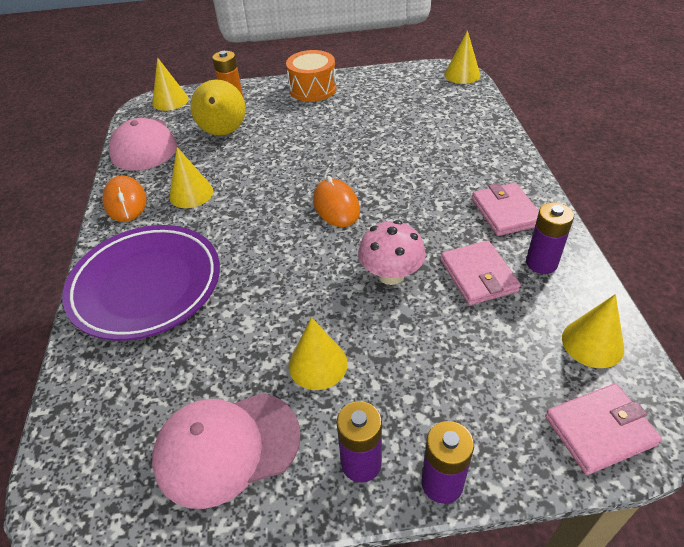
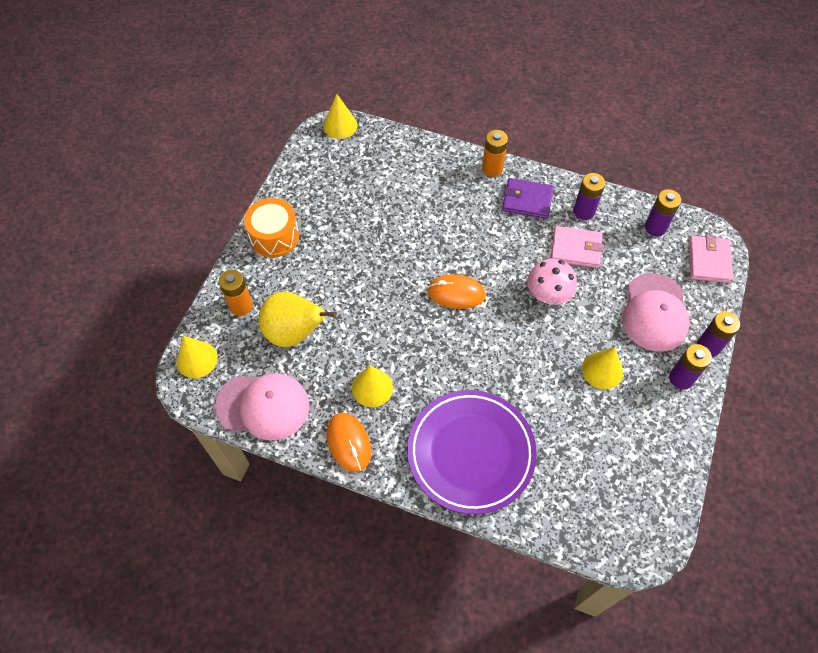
camera: 65 degrees left, 15 degrees up
orange mouse [102,175,147,222] -> orange mouse turned 60 degrees clockwise [327,413,371,472]
pink cap [152,393,301,509] -> pink cap moved to [622,273,690,352]
pink wallet [472,183,539,236] -> purple wallet [502,178,554,219]
yellow cone [562,294,624,368] -> purple battery [645,189,681,236]
none -> orange battery [482,130,508,177]

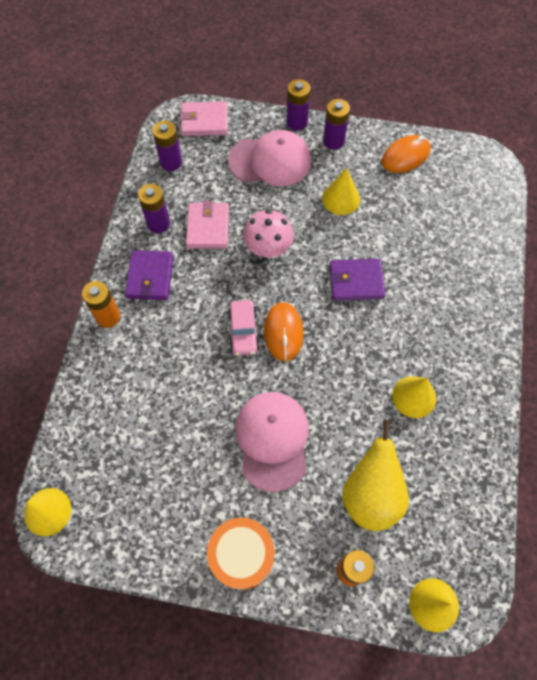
camera: 100 degrees left, 5 degrees up
pink cap [215,373,309,440] -> pink cap moved to [235,392,309,492]
orange mouse [327,413,371,472] -> orange mouse moved to [381,135,431,173]
purple plate [407,390,537,514] -> none
none -> pink car [228,300,260,356]
none -> purple wallet [330,259,385,301]

